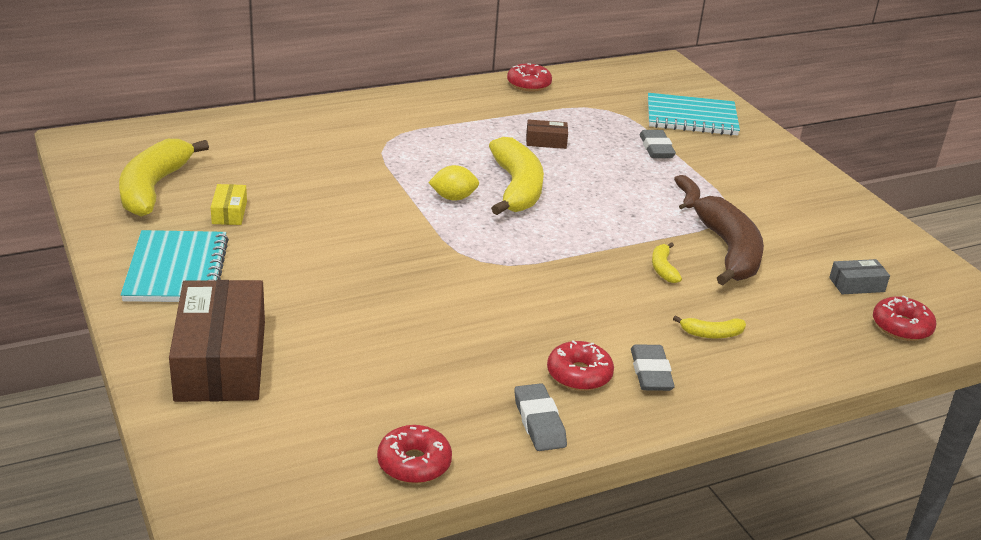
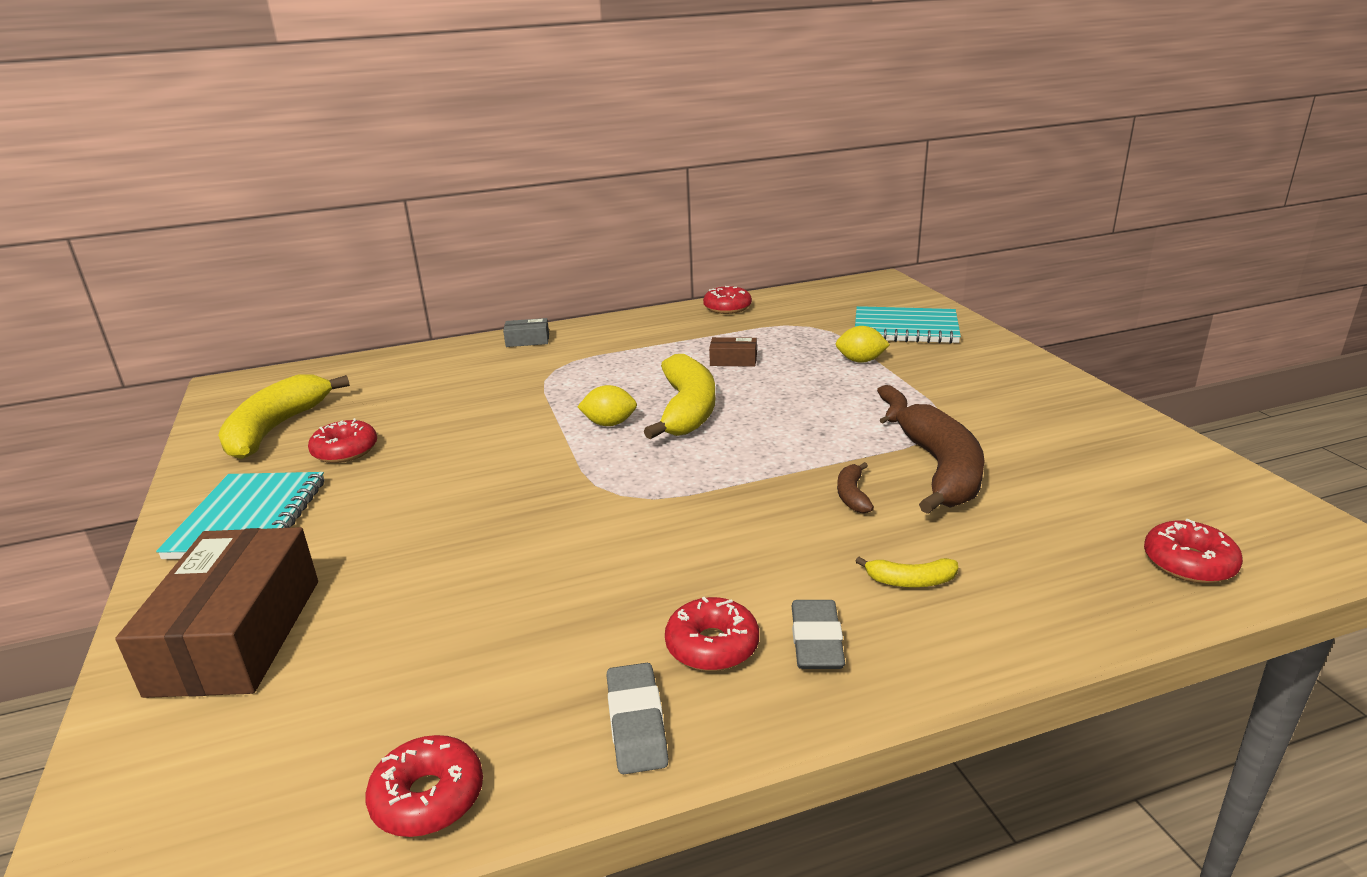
camera: 10 degrees right, 5 degrees down
yellow box [211,184,247,225] -> red donut [308,418,377,463]
grey eraser [640,130,676,158] -> yellow lemon [836,326,890,363]
yellow banana [652,242,682,283] -> brown banana [837,462,874,513]
grey box [829,259,890,294] -> grey box moved to [503,318,549,347]

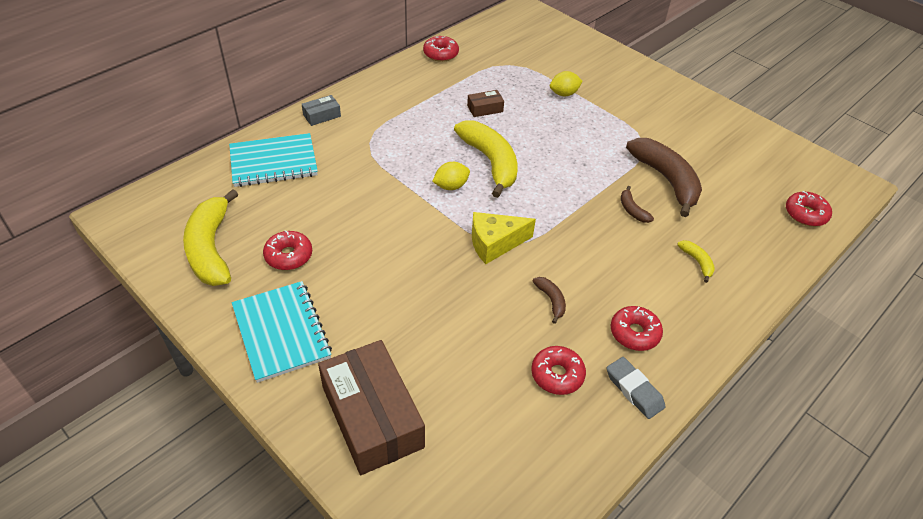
camera: 30 degrees left, 20 degrees up
red donut [365,735,483,837] -> red donut moved to [531,346,586,395]
grey eraser [792,600,845,669] -> none
turquoise notebook [855,306,961,344] -> turquoise notebook moved to [229,133,318,187]
yellow banana [855,557,958,587] -> yellow banana turned 90 degrees counterclockwise [677,240,715,283]
brown banana [877,385,907,424] -> brown banana moved to [533,277,566,324]
none -> yellow cheese [472,212,536,264]

